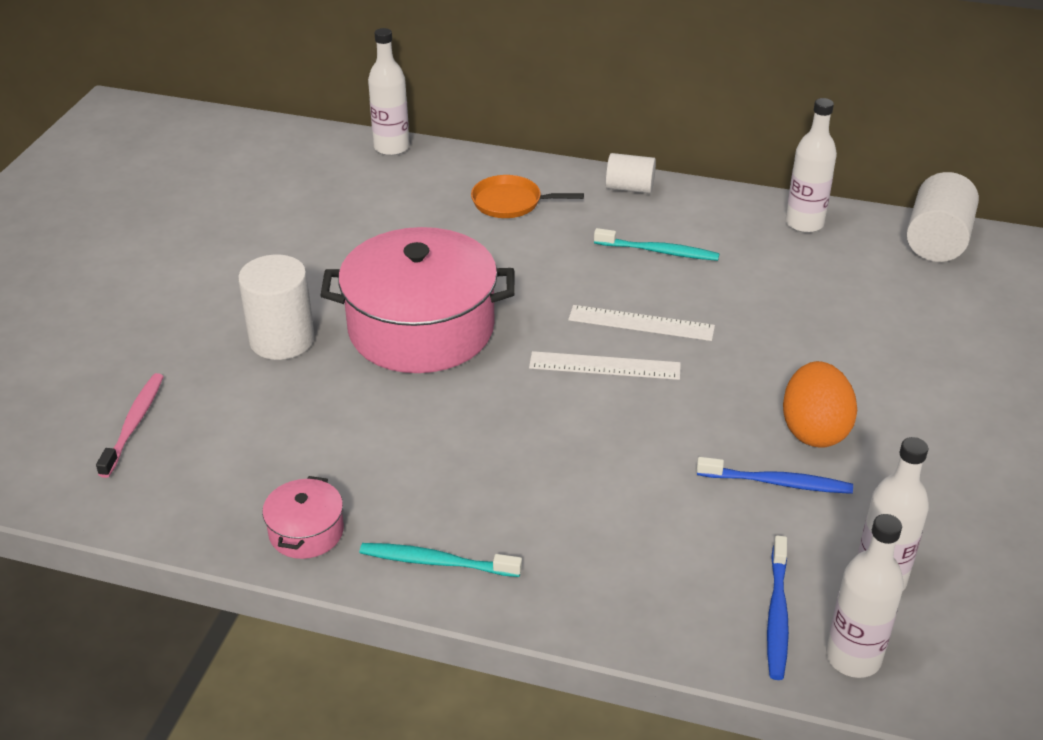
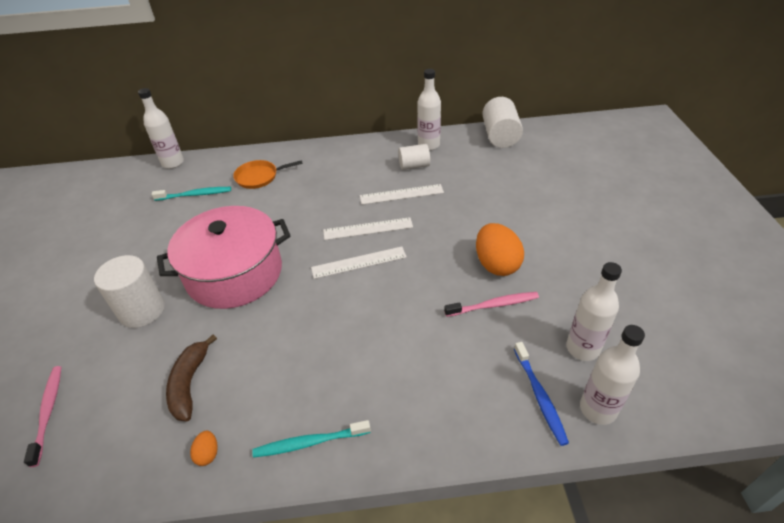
camera: 20 degrees left, 5 degrees up
pink pot [262,476,344,559] -> orange egg [190,431,218,466]
turquoise toothbrush [594,228,719,261] -> turquoise toothbrush moved to [152,187,231,201]
white cylinder [606,153,656,194] -> white cylinder moved to [398,144,430,170]
blue toothbrush [696,457,853,494] -> pink toothbrush [444,292,539,317]
none -> brown banana [166,335,217,421]
none -> white ruler [360,184,444,205]

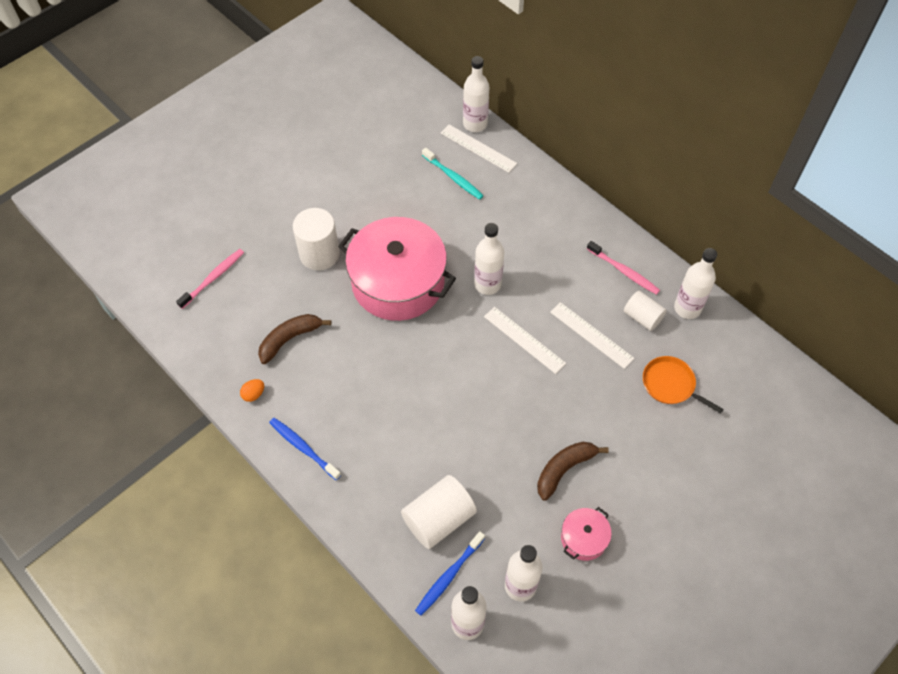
camera: 50 degrees right, 15 degrees up
orange pan [233,160,303,189] -> orange pan moved to [643,356,724,414]
turquoise toothbrush [252,420,371,458] -> blue toothbrush [269,418,341,480]
white ruler [311,247,407,279] -> white ruler moved to [441,125,517,173]
pink toothbrush [444,292,539,317] -> pink toothbrush moved to [587,241,660,295]
orange egg [476,223,524,276] -> brown banana [537,442,609,501]
white cylinder [482,97,523,148] -> white cylinder moved to [401,475,477,549]
none -> white bottle [474,223,504,295]
none -> pink pot [561,507,612,561]

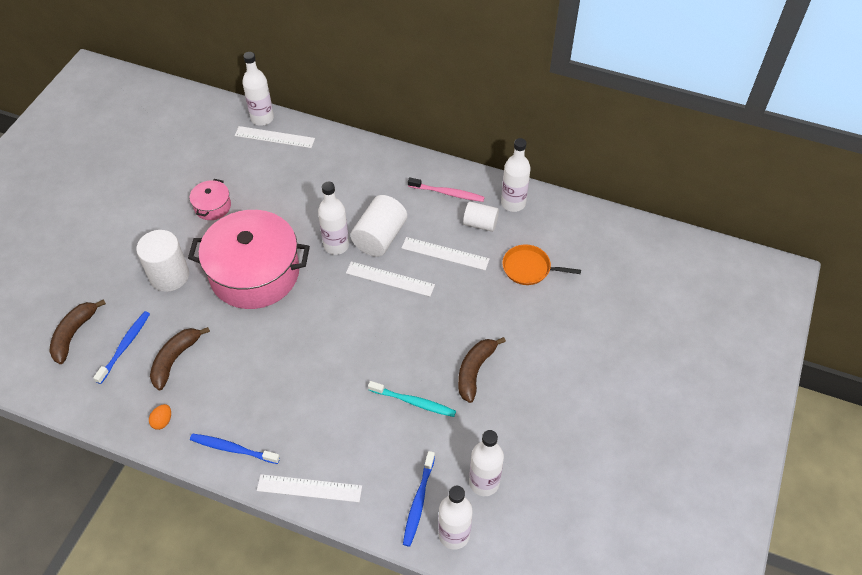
camera: 25 degrees left, 5 degrees down
pink toothbrush [176,249,244,309] -> brown banana [49,299,106,364]
white cylinder [401,475,477,549] -> white cylinder moved to [350,195,407,257]
turquoise toothbrush [422,148,483,200] -> turquoise toothbrush moved to [368,381,456,417]
pink pot [561,507,612,561] -> pink pot moved to [190,179,231,220]
none -> blue toothbrush [93,311,150,384]
none -> white ruler [257,474,362,502]

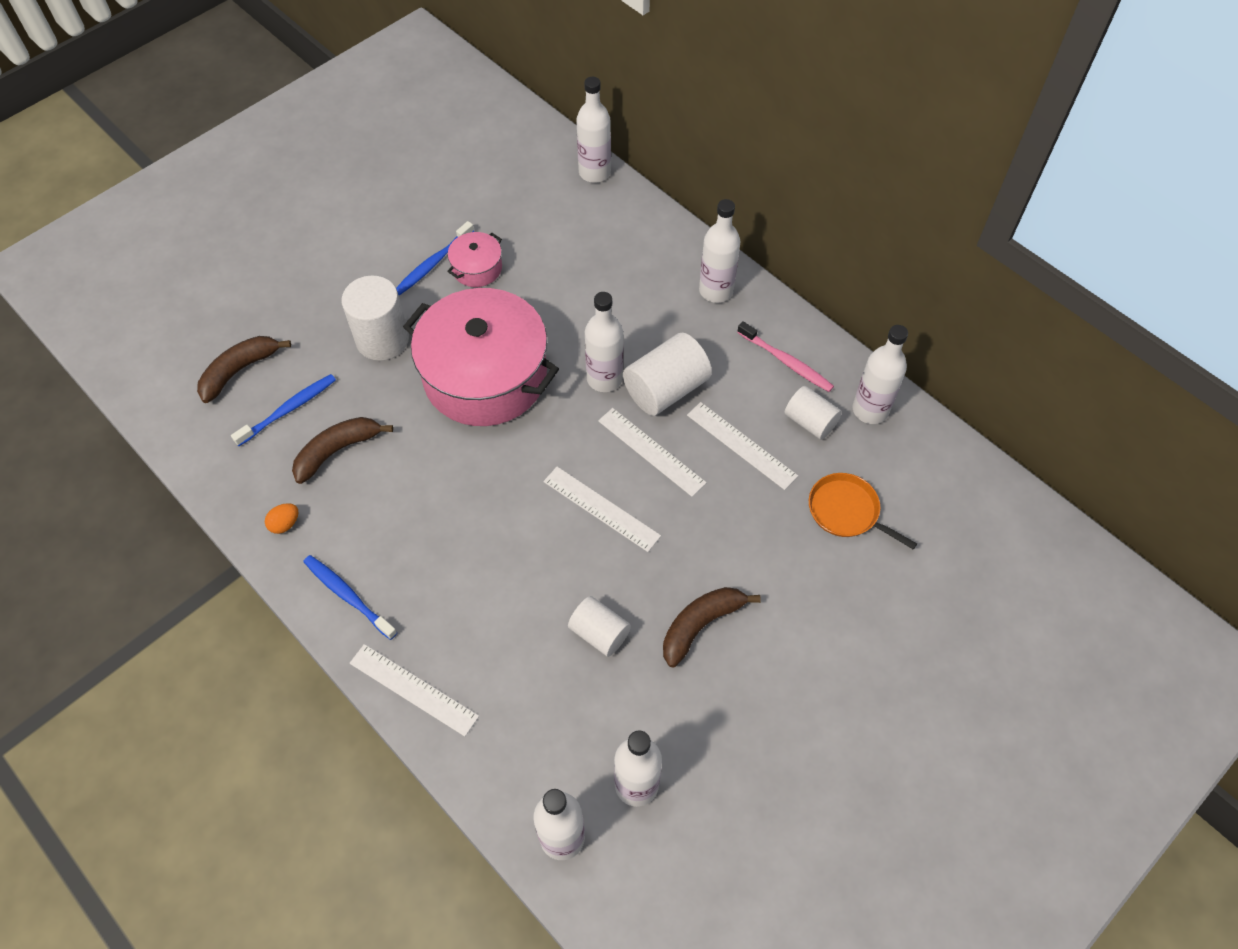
camera: 25 degrees right, 5 degrees up
white ruler [235,126,315,148] -> white ruler moved to [543,467,661,552]
turquoise toothbrush [368,381,456,417] -> white cylinder [568,596,631,657]
blue toothbrush [403,451,435,547] -> blue toothbrush moved to [396,221,474,296]
none -> white bottle [699,199,740,303]

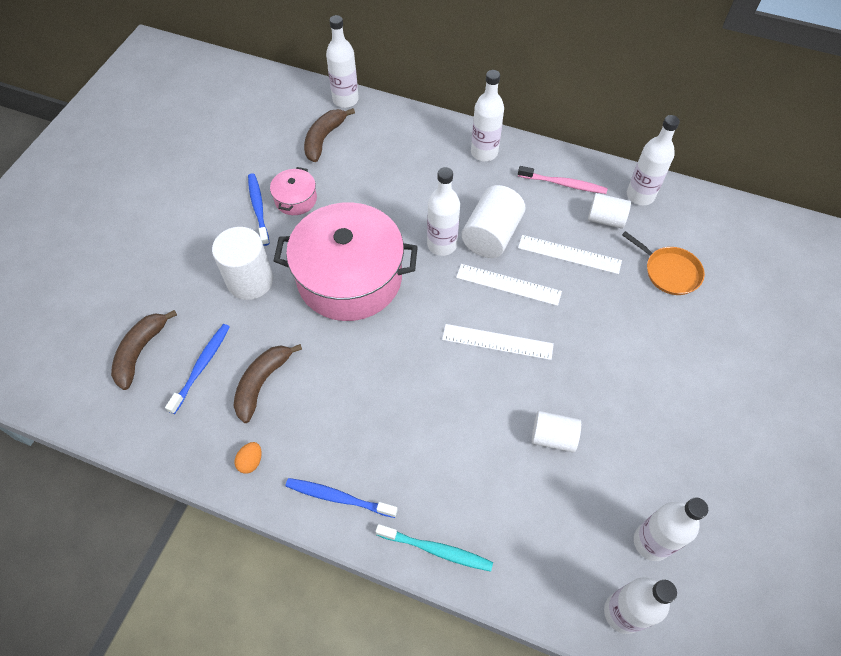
camera: 25 degrees left, 0 degrees up
white ruler [350,644,479,737] -> turquoise toothbrush [376,524,493,572]
blue toothbrush [396,221,474,296] -> blue toothbrush turned 150 degrees clockwise [248,173,270,246]
brown banana [663,587,761,667] -> brown banana moved to [304,108,355,162]
orange pan [809,473,917,550] -> orange pan turned 150 degrees counterclockwise [622,231,705,295]

